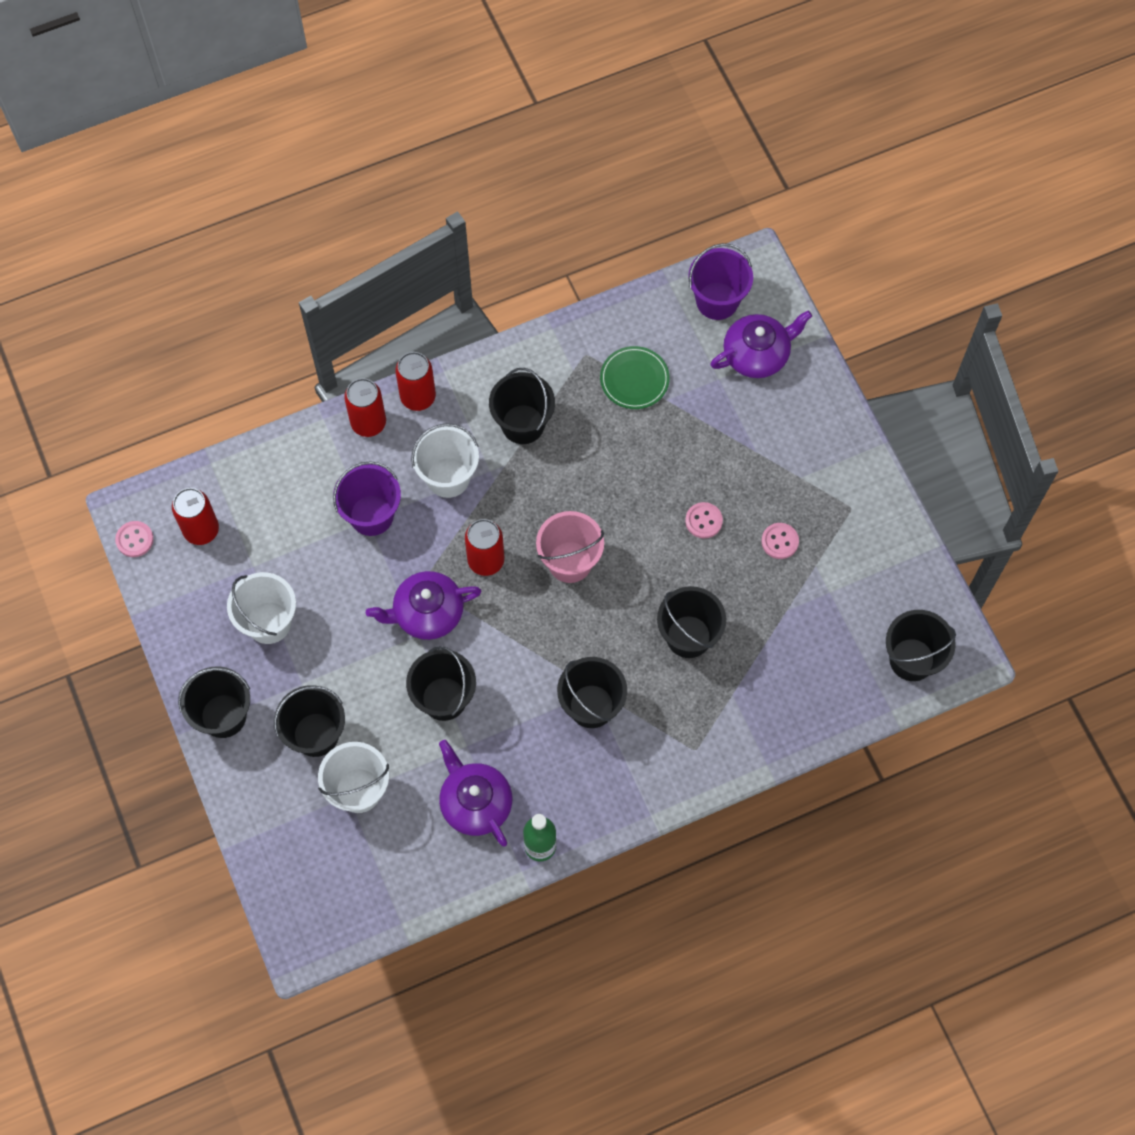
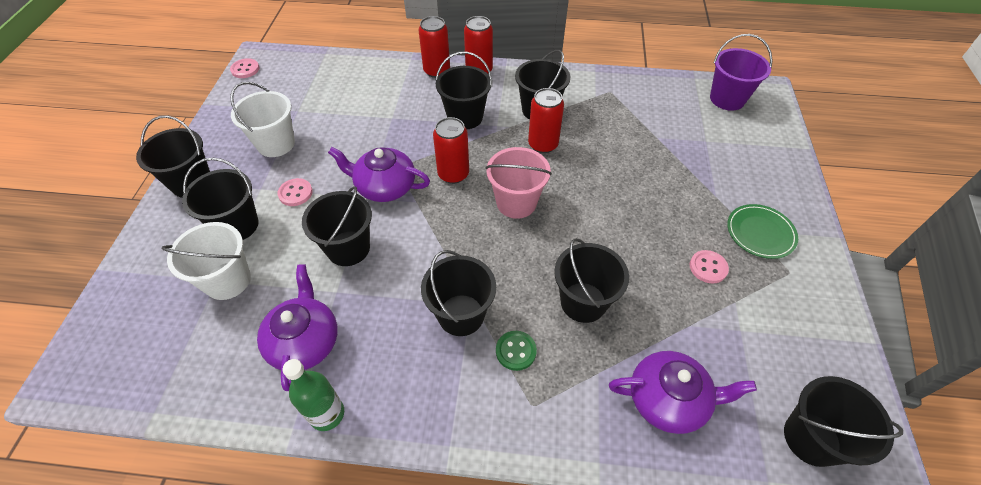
camera: 30 degrees right, 15 degrees down
red can [172,488,219,545] -> red can moved to [528,88,564,153]
purple bucket [333,461,401,536] -> none
white bucket [411,423,479,498] -> black bucket [435,51,492,129]
green plate [600,346,670,409] -> green plate moved to [727,204,798,259]
pink button [685,502,723,538] -> pink button moved to [278,178,313,206]
purple teapot [710,310,812,378] -> purple teapot moved to [609,351,757,434]
none -> green button [496,331,537,371]

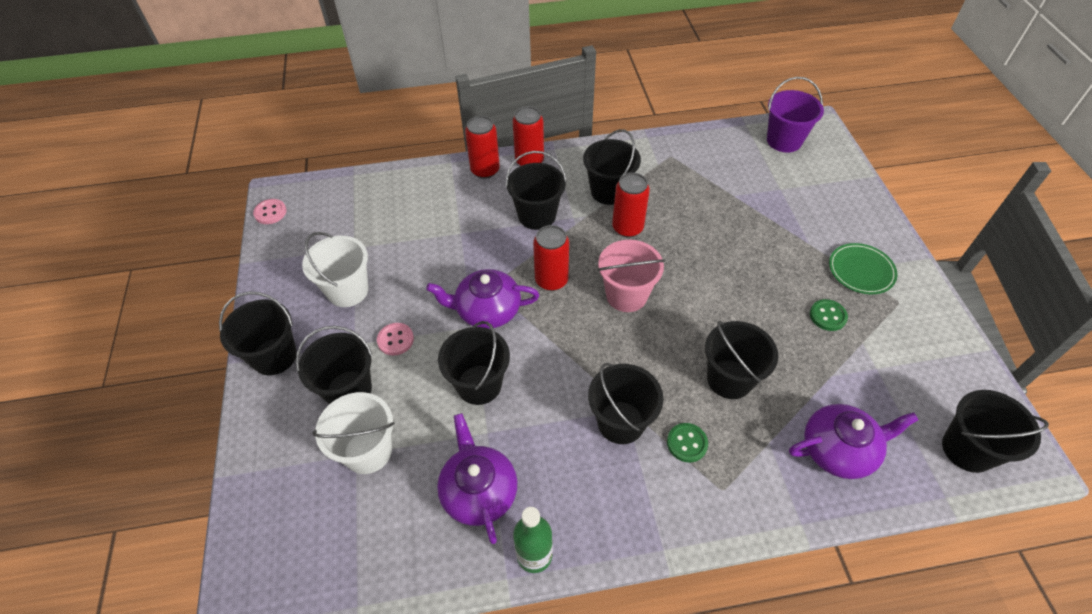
camera: 15 degrees left, 0 degrees up
pink button [690,250,729,284] -> green button [810,299,848,331]

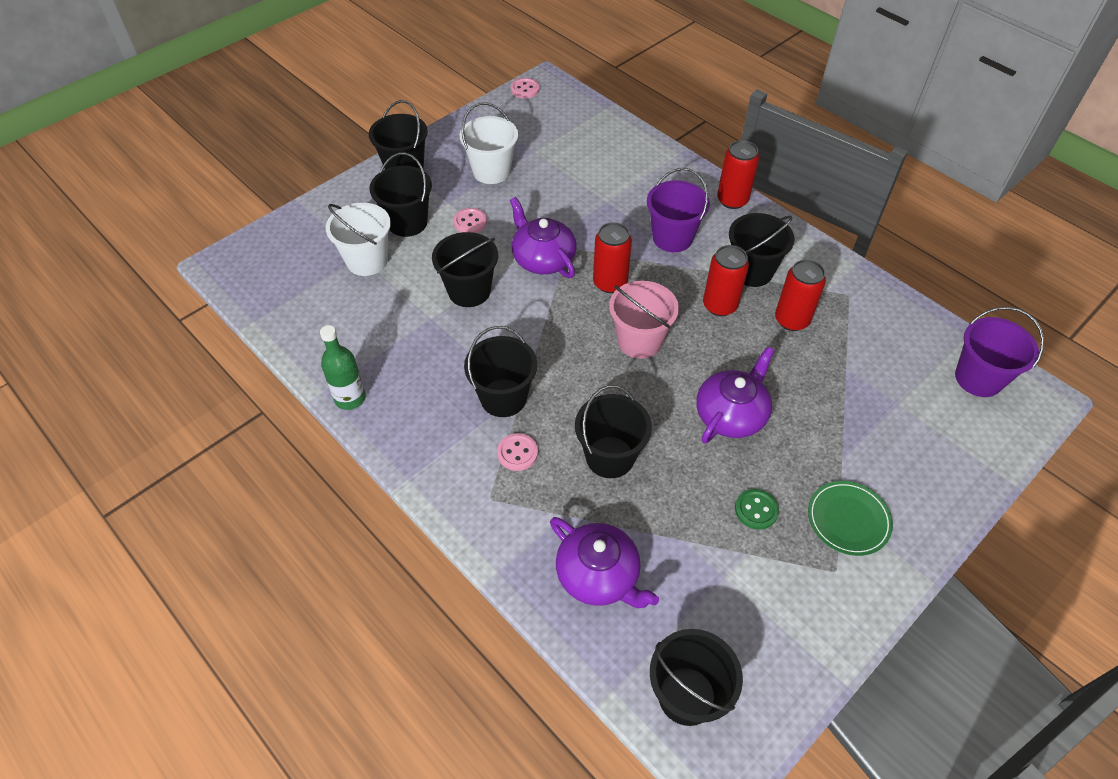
camera: 55 degrees right, 0 degrees up
purple teapot [437,413,517,544] -> purple teapot moved to [697,347,774,443]
red can [465,116,500,179] -> red can moved to [775,259,826,331]
black bucket [506,151,567,230] -> purple bucket [647,168,710,252]
green button [667,423,708,463] -> pink button [497,433,538,471]

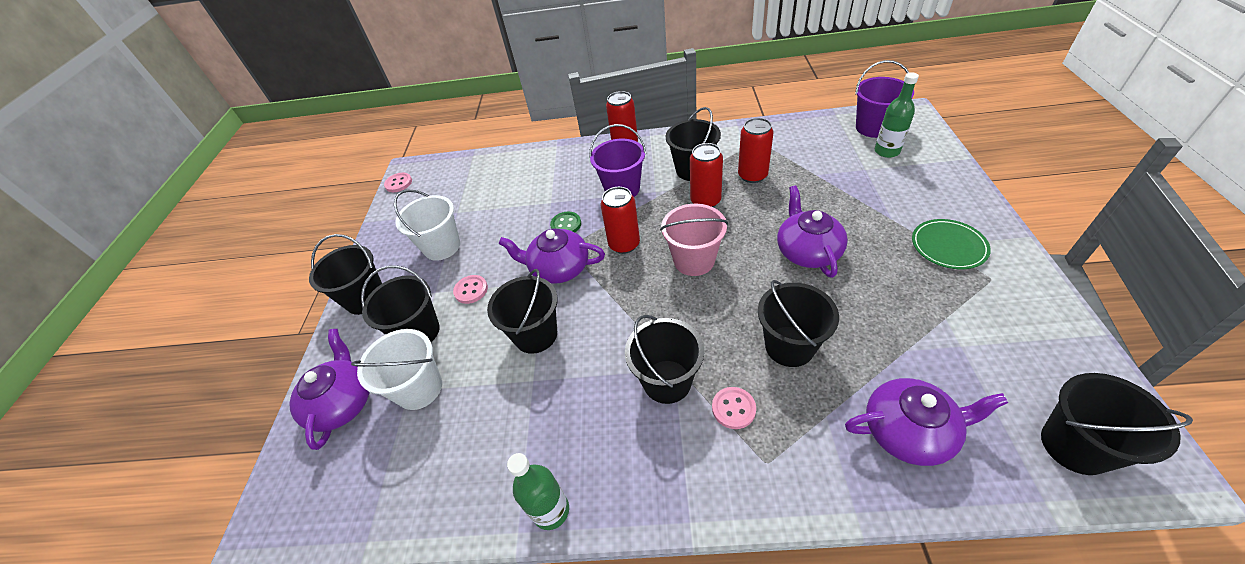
camera: 40 degrees left, 5 degrees down
green button [735,489,779,530] -> green button moved to [550,212,581,232]
none -> purple teapot [289,329,370,450]
none -> green bottle [875,72,919,158]

